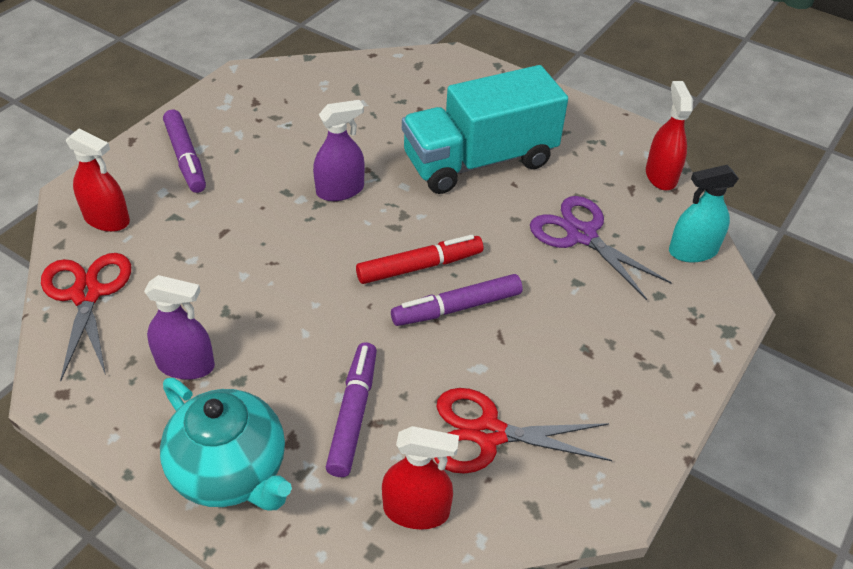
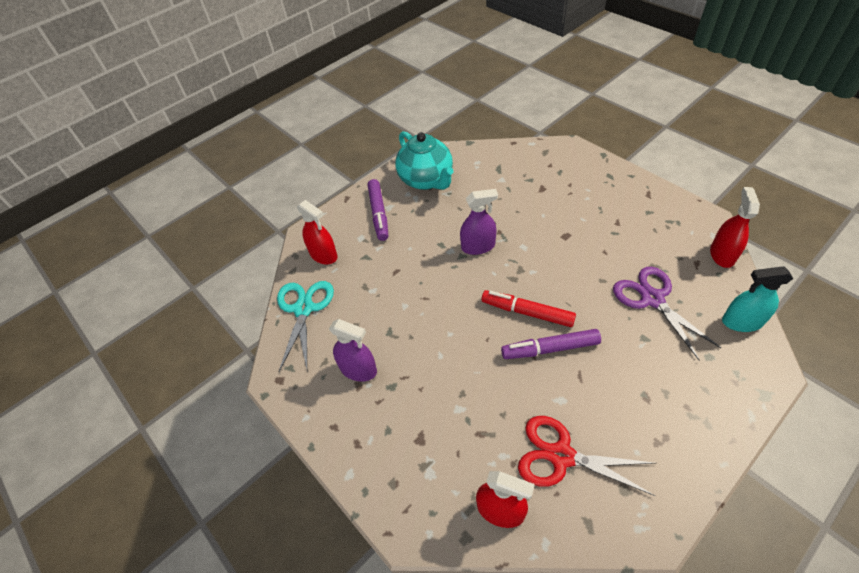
camera: 20 degrees right, 5 degrees up
red scissors [41,253,131,381] -> turquoise scissors [277,281,334,372]
turquoise teapot [160,378,292,510] -> turquoise teapot moved to [395,131,453,190]
purple marker [326,342,377,477] -> none
red marker [356,235,483,284] -> red marker turned 150 degrees counterclockwise [482,290,576,327]
turquoise truck [402,65,568,194] -> none

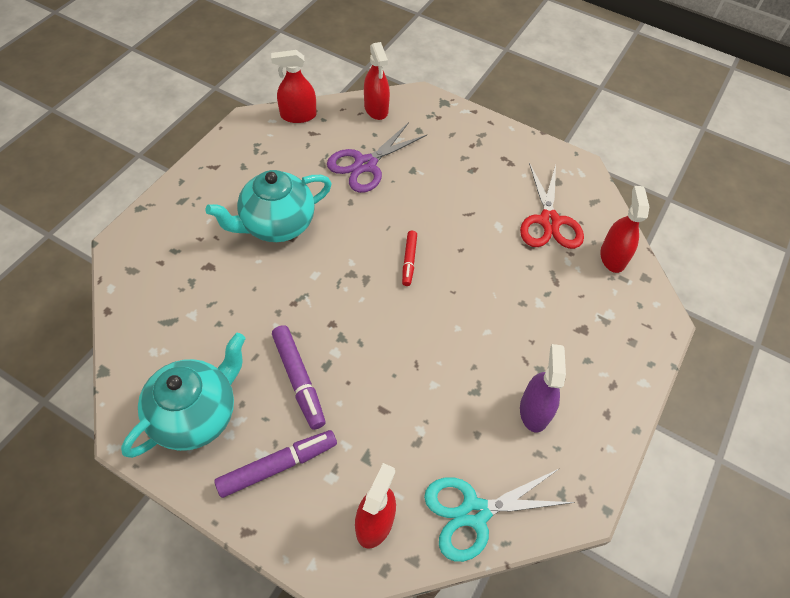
camera: 115 degrees left, 5 degrees up
purple spray bottle [460,189,498,255] -> none
red marker [482,290,576,327] -> red marker [402,231,417,286], size x0.62
purple marker [501,329,601,359] -> purple marker moved to [272,325,326,430]
turquoise spray bottle [722,266,793,332] -> red spray bottle [364,42,390,120]
none -> turquoise teapot [205,170,332,242]

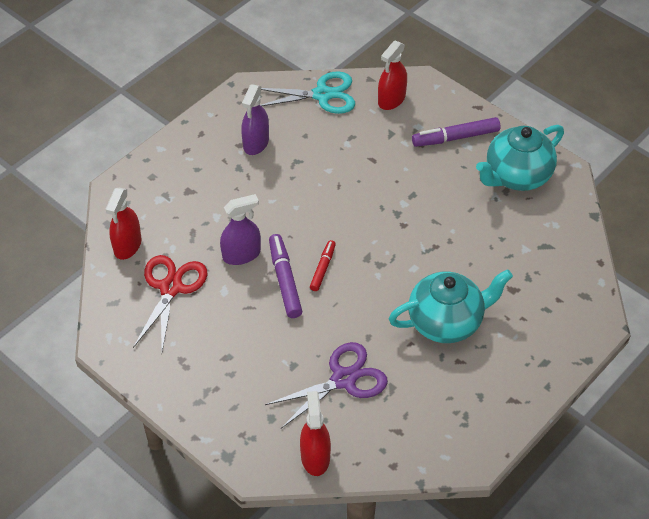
camera: 165 degrees left, 5 degrees down
red spray bottle [271,50,317,123] -> none
purple marker [272,325,326,430] -> purple marker moved to [269,234,302,318]
none -> purple spray bottle [220,194,261,265]

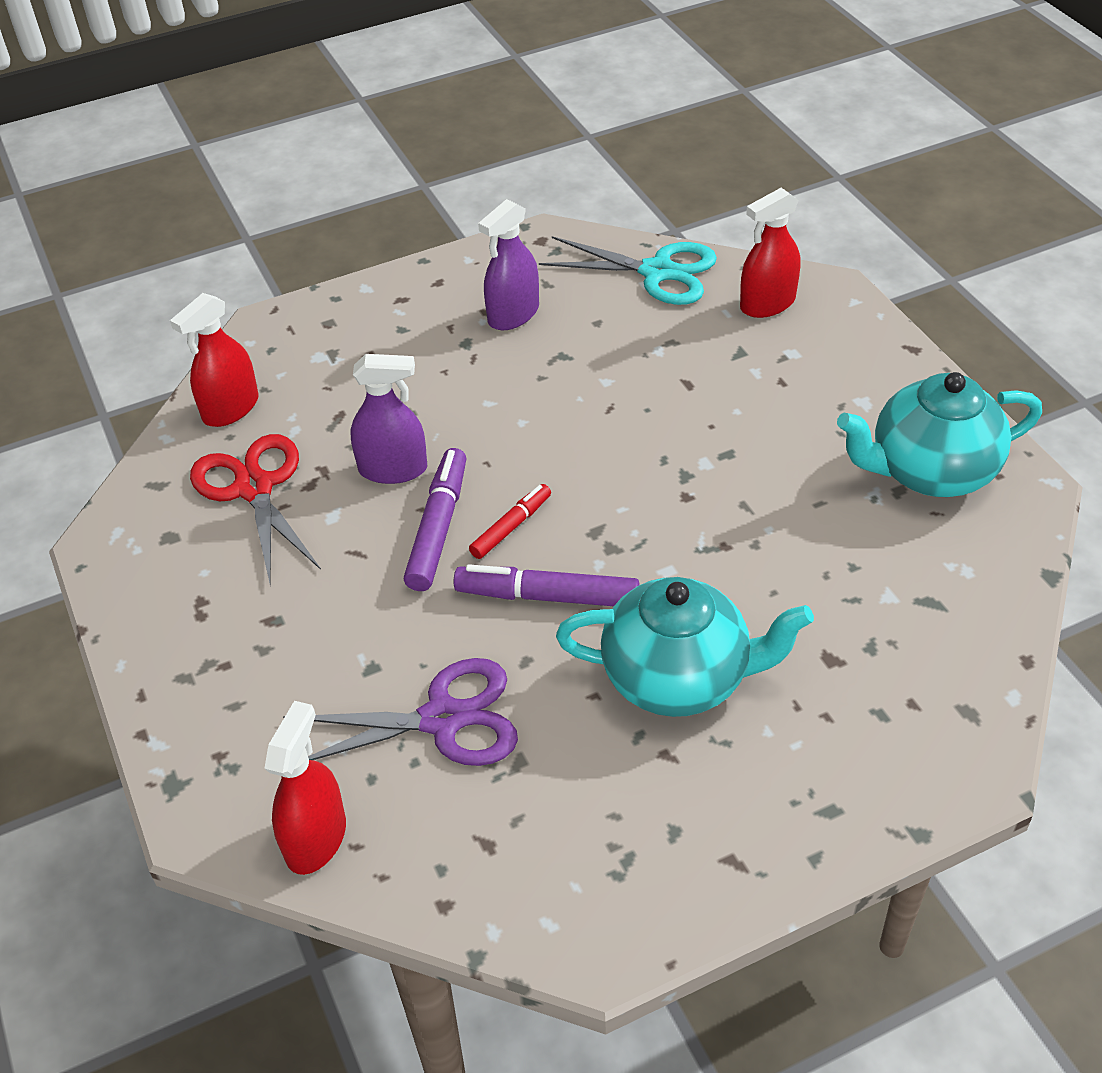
camera: 25 degrees right, 5 degrees down
red scissors [133,255,207,351] -> red scissors turned 60 degrees counterclockwise [190,434,321,583]
purple marker [412,117,500,147] -> purple marker moved to [454,564,639,606]

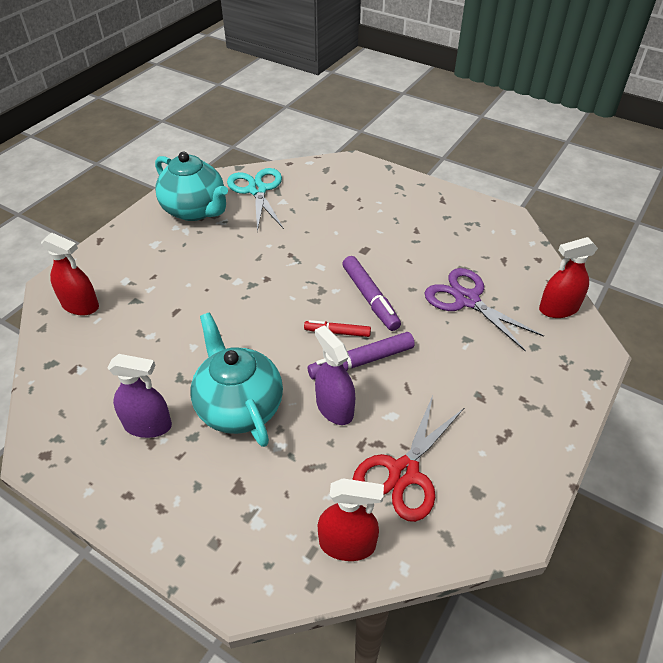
camera: 125 degrees left, 0 degrees up
turquoise scissors [539,236,717,305] -> turquoise scissors moved to [227,168,284,232]
turquoise teapot [556,577,814,717] -> turquoise teapot moved to [191,312,283,447]

